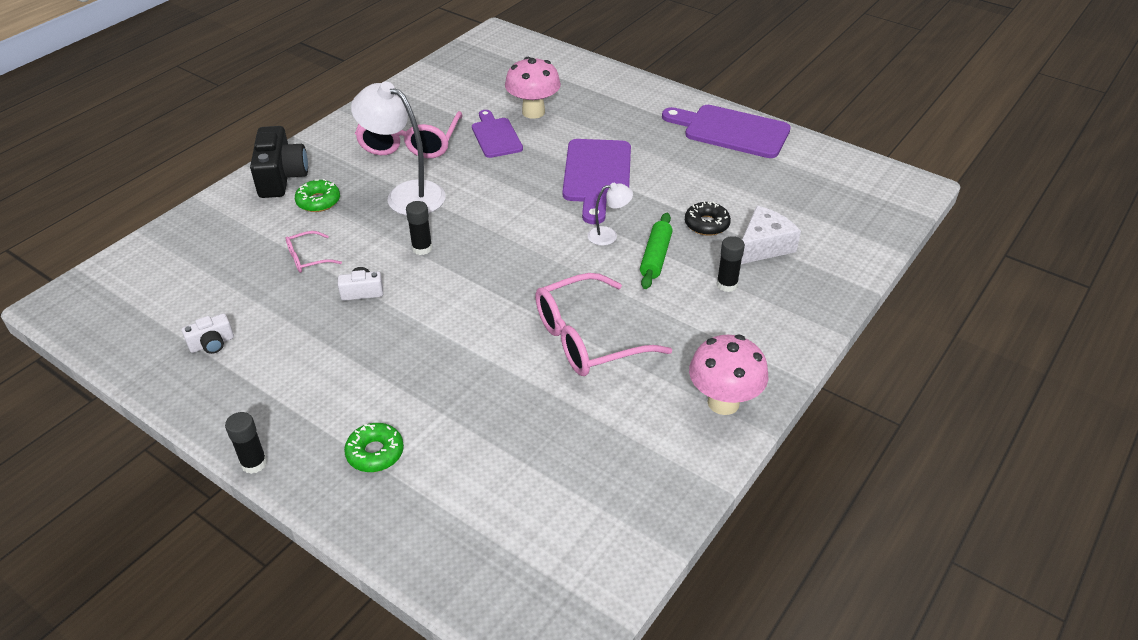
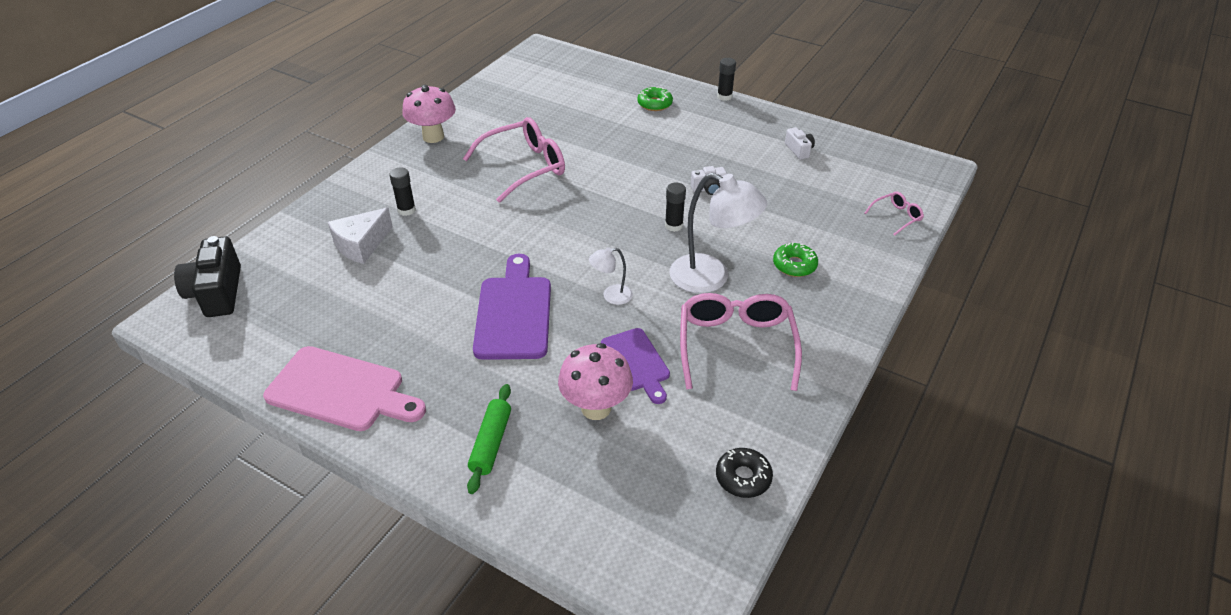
camera: 175 degrees right, 0 degrees up
white camera [182,313,234,354] -> white camera turned 105 degrees clockwise [785,127,815,160]
black camera [250,126,308,198] -> black camera moved to [174,236,241,317]
pink glasses [286,231,342,273] -> pink glasses moved to [865,191,924,236]
white lamp [588,183,633,246] -> white lamp moved to [589,247,633,305]
green rolling pin [640,213,673,289] -> green rolling pin moved to [467,384,511,494]
purple cutting board [662,105,791,158] -> pink cutting board [263,346,426,431]
black donut [685,201,731,236] -> black donut moved to [716,448,773,498]

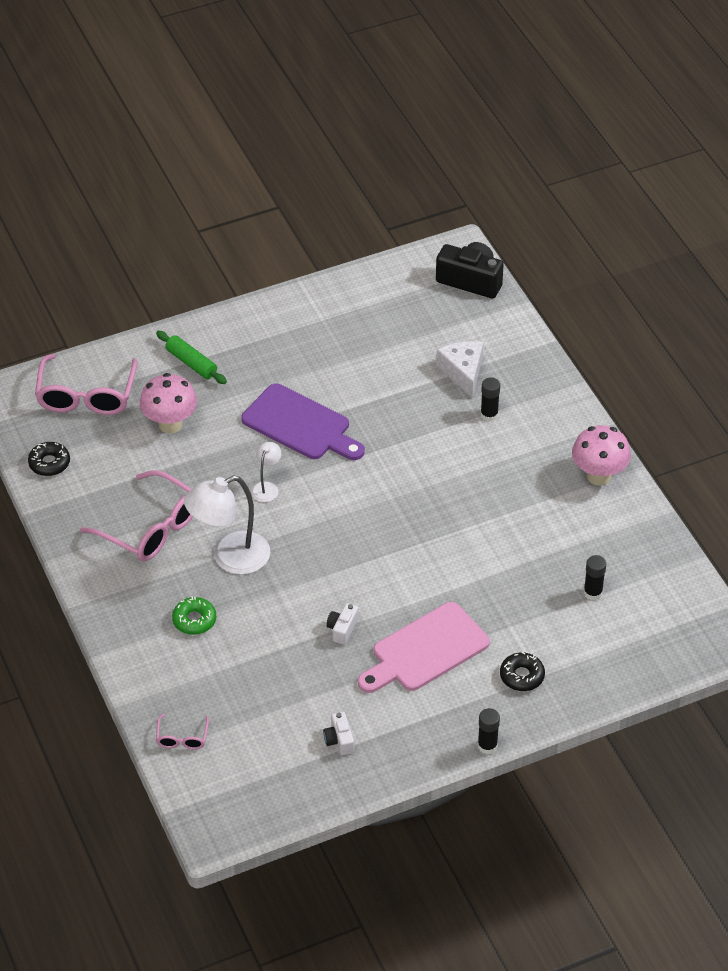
camera: 125 degrees right, 5 degrees up
pink cutting board [263,346,426,431] -> pink cutting board moved to [358,602,490,693]
pink glasses [463,117,565,203] -> pink glasses moved to [35,354,137,415]
purple cutting board [601,328,670,404] -> none
green donut [637,87,673,111] -> black donut [500,652,545,691]
black glue stick [665,183,686,232] -> black glue stick moved to [584,555,606,600]
white camera [785,127,815,160] -> white camera turned 60 degrees clockwise [323,712,354,755]

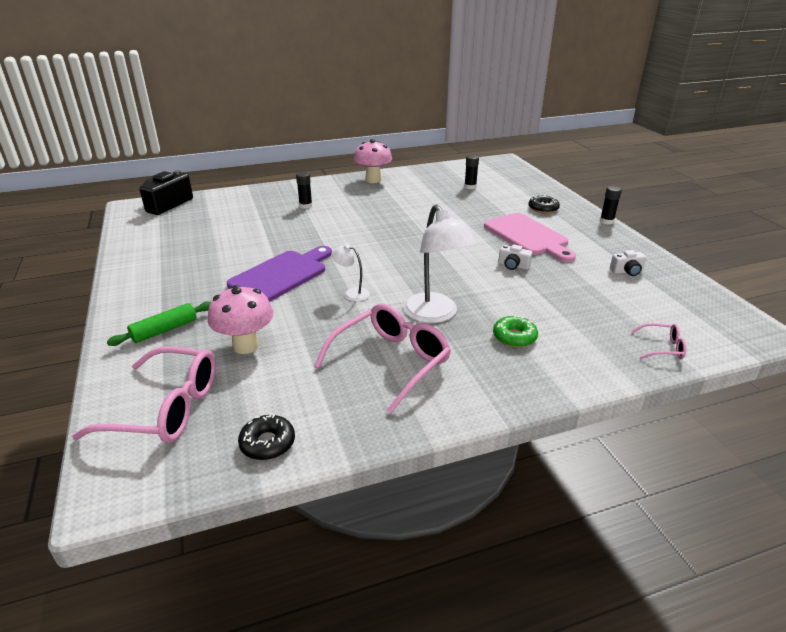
camera: 85 degrees left, 15 degrees down
white cheese [436,341,483,398] -> none

